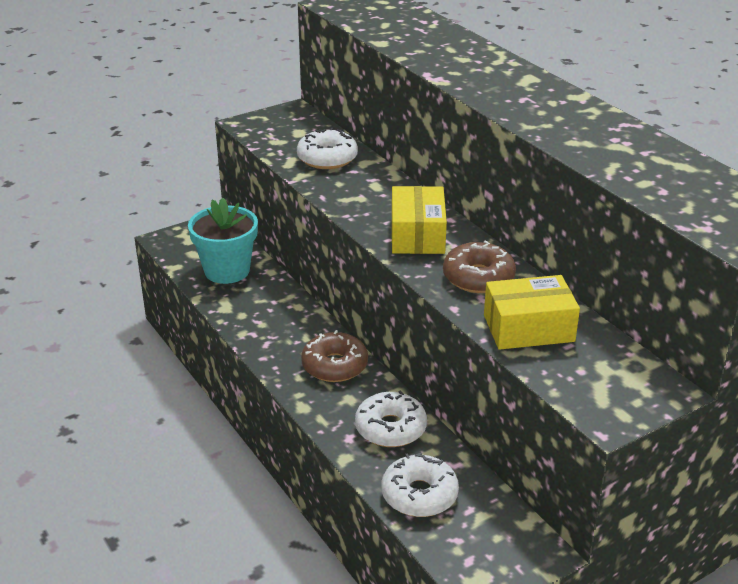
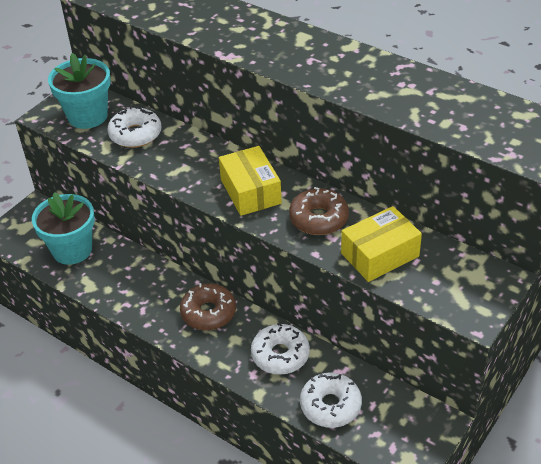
camera: 20 degrees left, 10 degrees up
none -> turquoise flower pot [48,53,111,129]

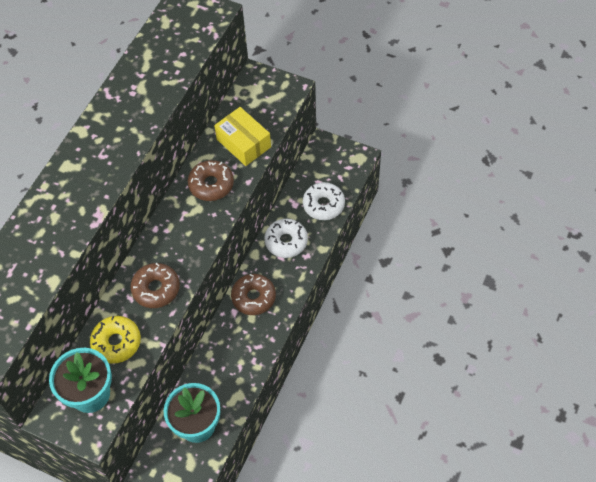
camera: 100 degrees left, 15 degrees up
white donut [107,106,161,148] -> yellow donut [90,316,141,364]
yellow box [219,146,282,216] -> none
none -> brown donut [130,263,180,308]

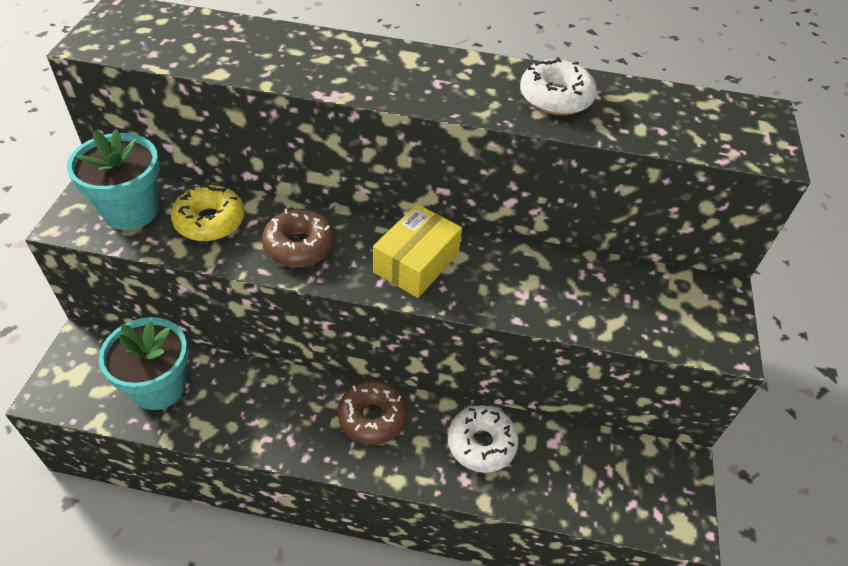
camera: 70 degrees right, 10 degrees down
brown donut [188,160,234,201] -> none
yellow box [214,107,271,166] -> yellow box moved to [373,204,462,298]
white donut [303,182,345,220] -> white donut moved to [520,57,597,115]

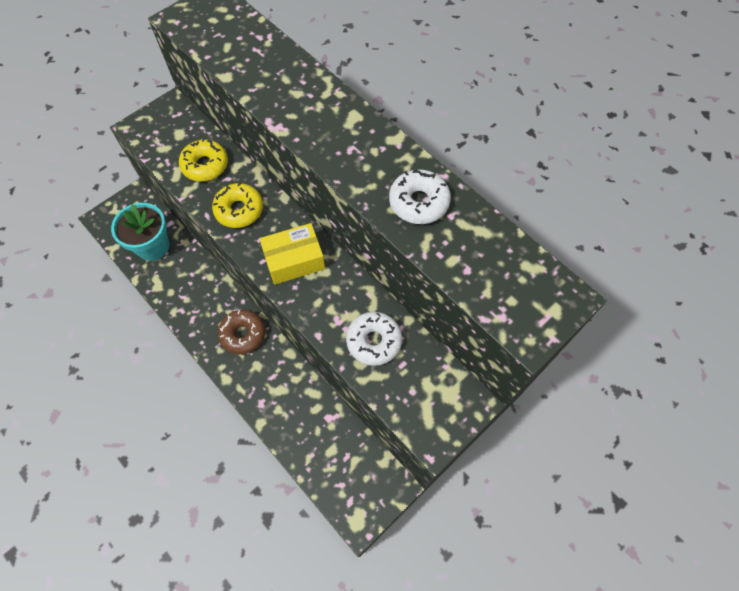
camera: 40 degrees right, 15 degrees up
turquoise flower pot [67,129,160,230] -> none
brown donut [262,209,335,267] -> yellow donut [212,182,263,228]
white donut [447,405,519,473] -> white donut moved to [346,312,402,366]

